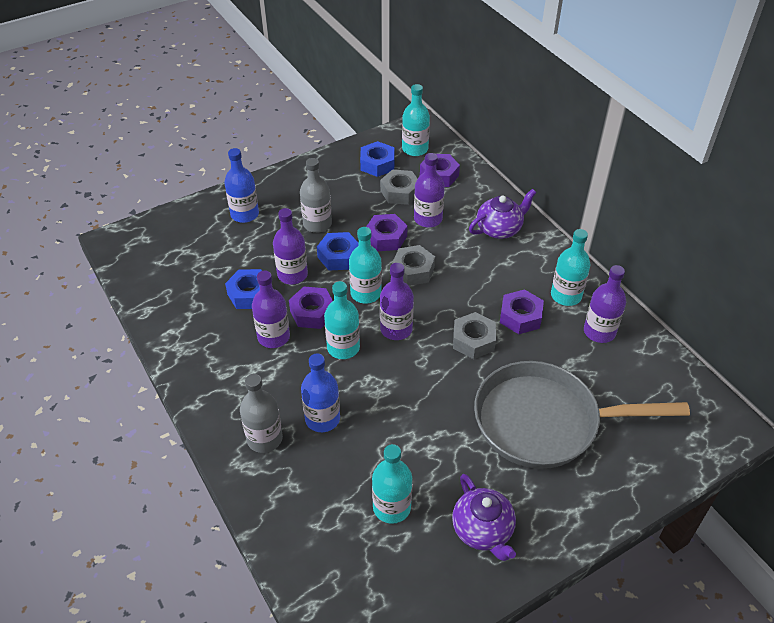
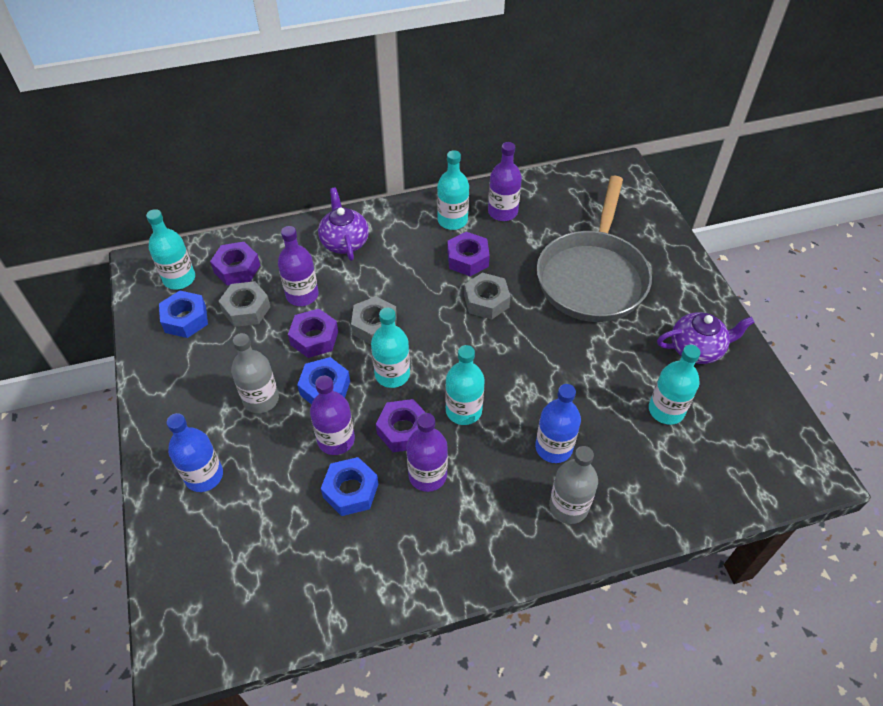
camera: 75 degrees left, 5 degrees up
purple bottle [380,263,414,340] -> none

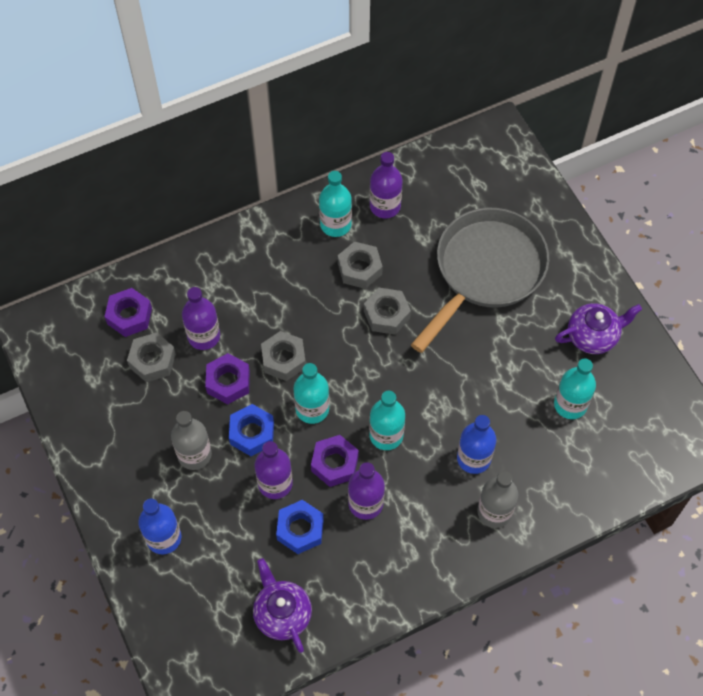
camera: 10 degrees left, 10 degrees up
turquoise bottle [146,209,195,290] -> none
blue nut [159,291,208,338] -> none
purple teapot [318,188,369,261] -> purple teapot moved to [253,558,312,653]
purple nut [447,232,490,276] -> grey nut [338,241,383,289]
grey pan [537,176,652,322] -> grey pan turned 150 degrees counterclockwise [411,208,550,353]

